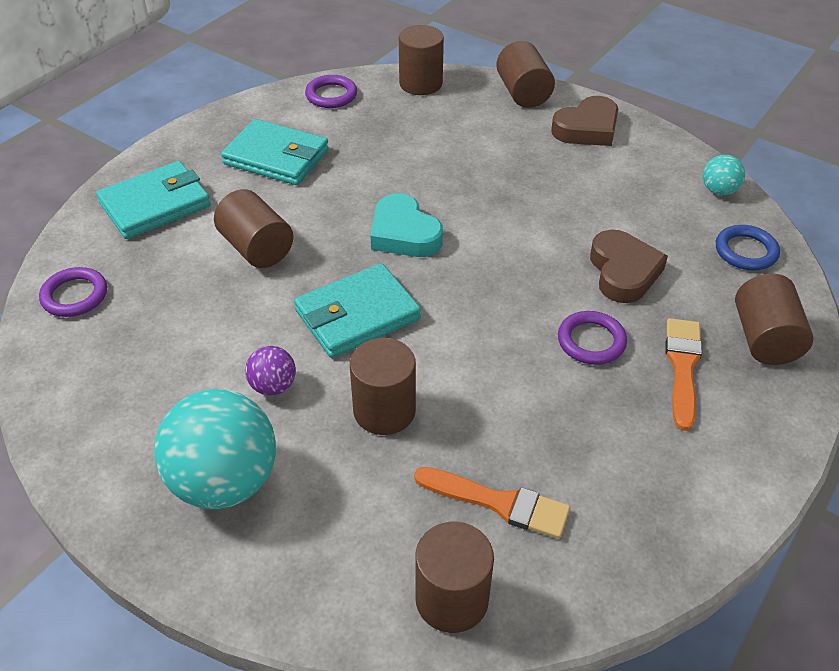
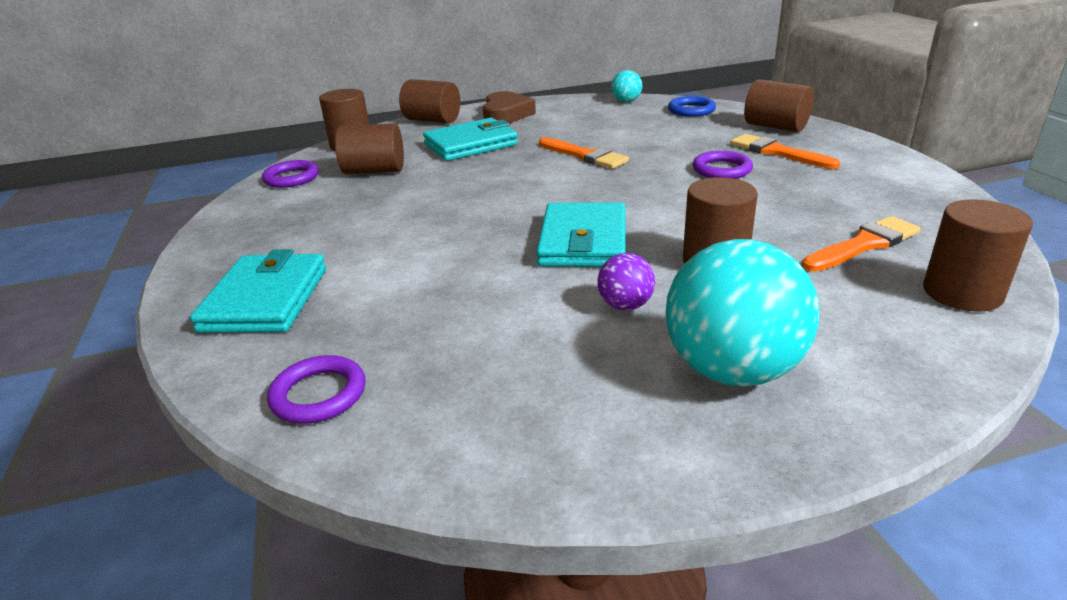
camera: 50 degrees left, 15 degrees down
brown cylinder [214,189,293,268] -> brown cylinder moved to [335,123,404,174]
turquoise wallet [221,119,329,185] -> turquoise wallet moved to [423,118,518,161]
turquoise heart [371,193,443,257] -> none
brown heart [590,230,668,303] -> none
none -> orange brush [539,137,629,169]

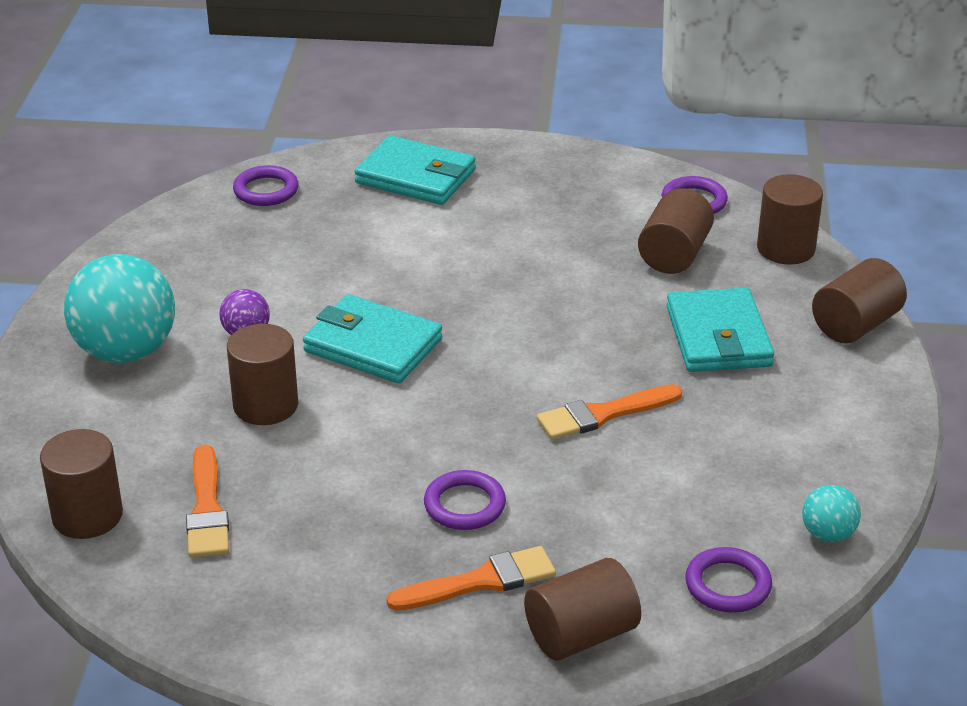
camera: 110 degrees right, 5 degrees up
brown heart [483,91,536,123] -> none
blue ring [668,96,716,117] -> purple ring [685,547,772,613]

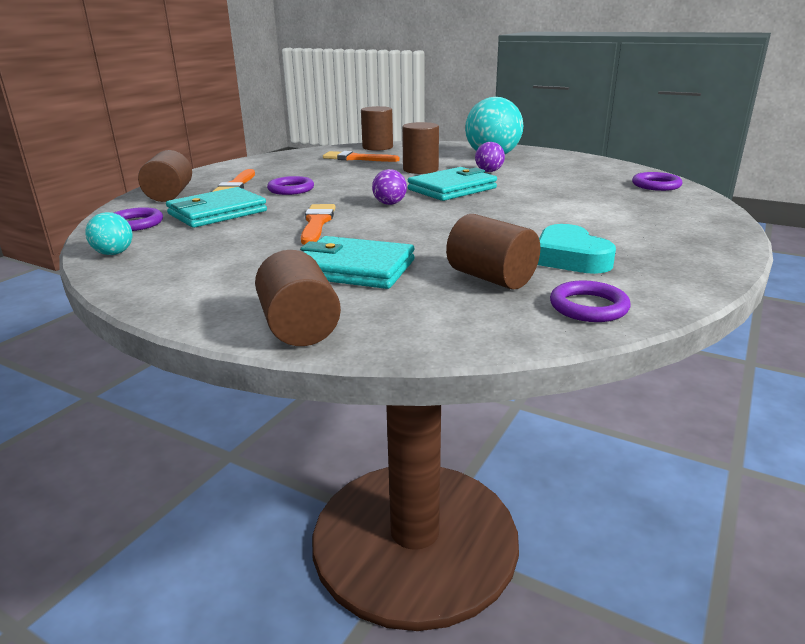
camera: 115 degrees right, 10 degrees down
turquoise wallet [354,135,475,205] -> turquoise wallet moved to [166,187,267,228]
brown cylinder [757,174,823,265] -> none
none -> purple ball [372,169,407,205]
none -> turquoise heart [537,224,616,274]

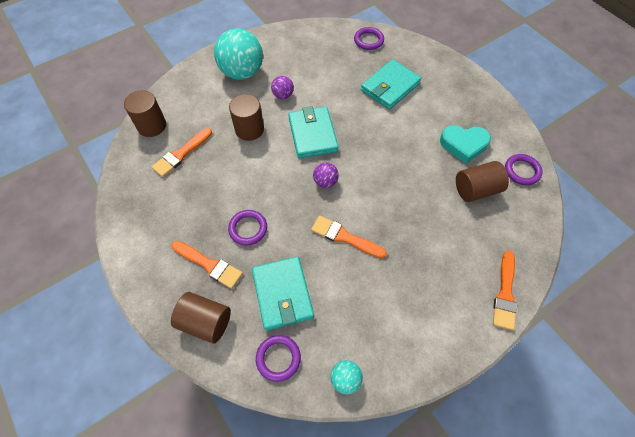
camera: 65 degrees left, 35 degrees up
brown cylinder [255,250,341,346] -> orange brush [493,251,517,330]
turquoise wallet [300,236,415,289] -> turquoise wallet moved to [361,59,421,110]

